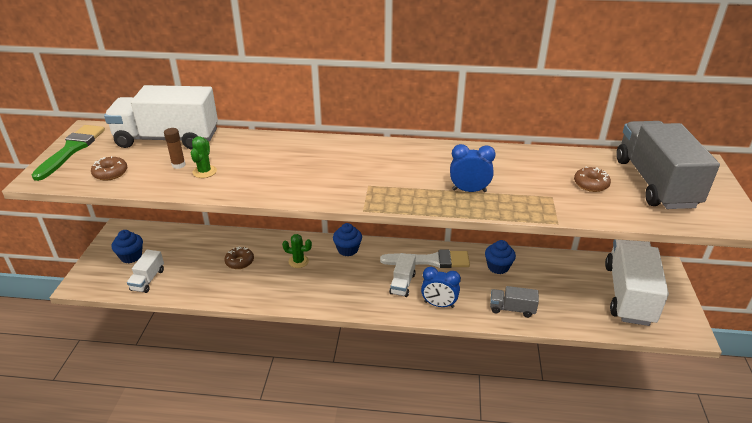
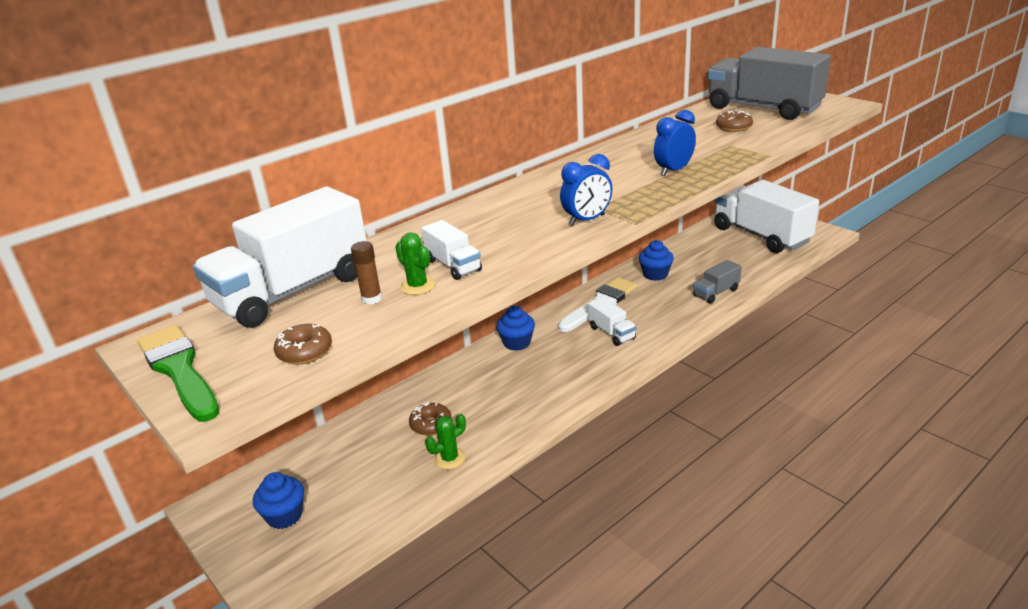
camera: 45 degrees left, 5 degrees down
white truck [127,249,164,293] -> white truck moved to [421,220,482,280]
green cactus [282,234,312,268] -> green cactus moved to [425,414,466,469]
blue clock [421,267,461,308] -> blue clock moved to [560,154,612,226]

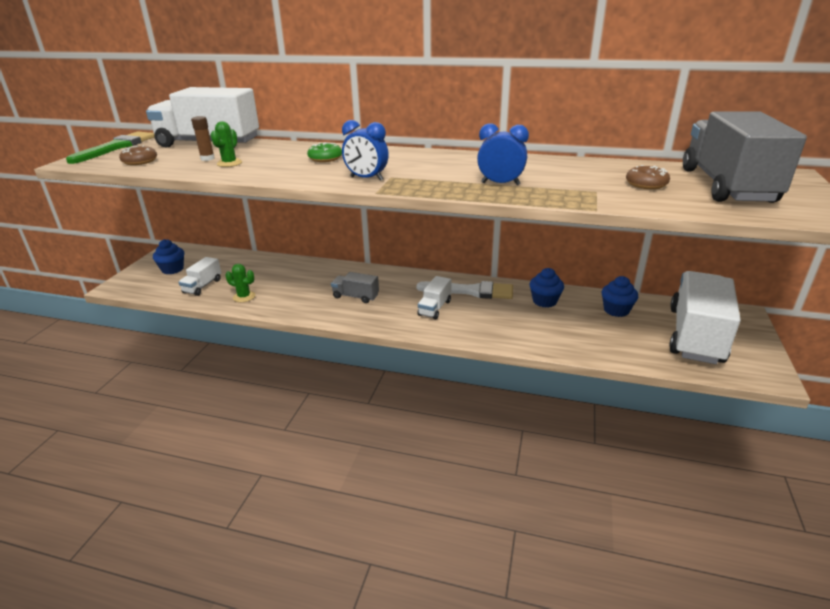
camera: 55 degrees right, 0 degrees up
brown donut [409,402,452,436] -> none
white truck [421,220,482,280] -> white truck moved to [178,257,221,296]
blue cupcake [496,306,535,351] -> blue cupcake moved to [602,276,638,317]
grey truck [693,260,742,304] -> grey truck moved to [331,272,379,303]
none -> green donut [307,142,342,162]

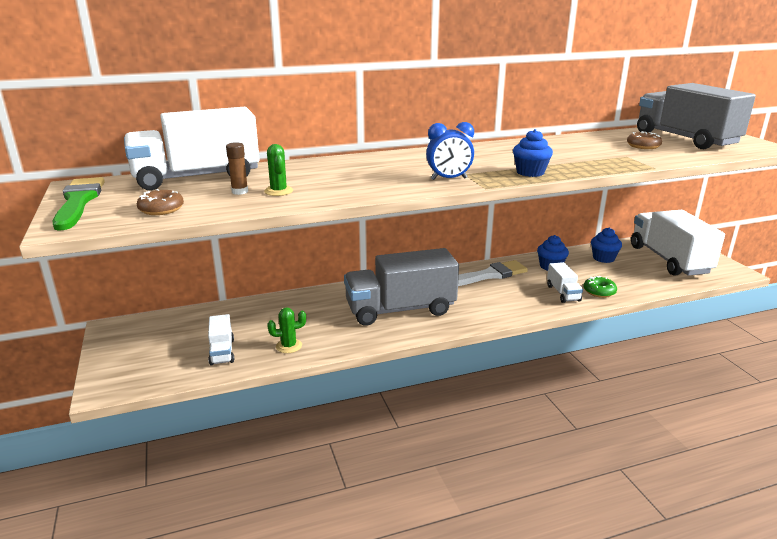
camera: 35 degrees left, 5 degrees down
blue cupcake [153,239,184,274] -> blue cupcake moved to [513,129,553,177]
green donut [307,142,342,162] -> green donut moved to [584,276,617,298]
grey truck [331,272,379,303] -> grey truck [344,248,459,326], size x2.20
white truck [417,276,452,319] -> white truck moved to [547,262,583,303]
blue clock [477,123,529,185] -> none

